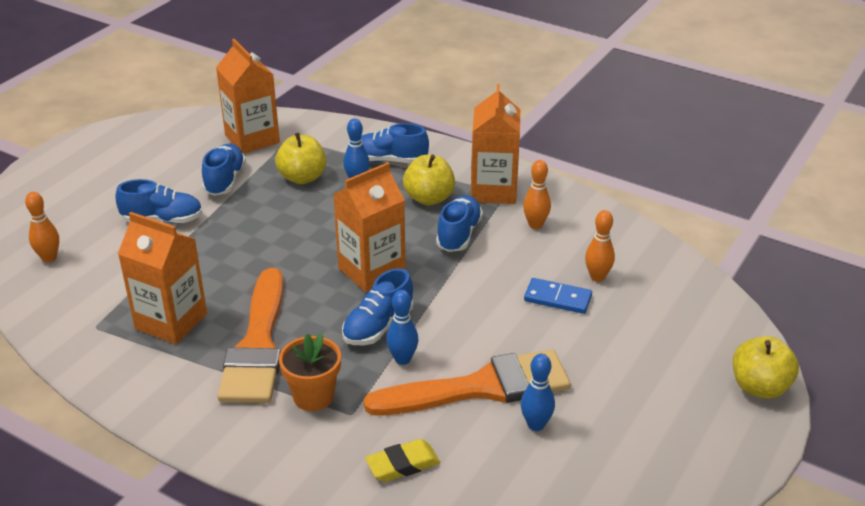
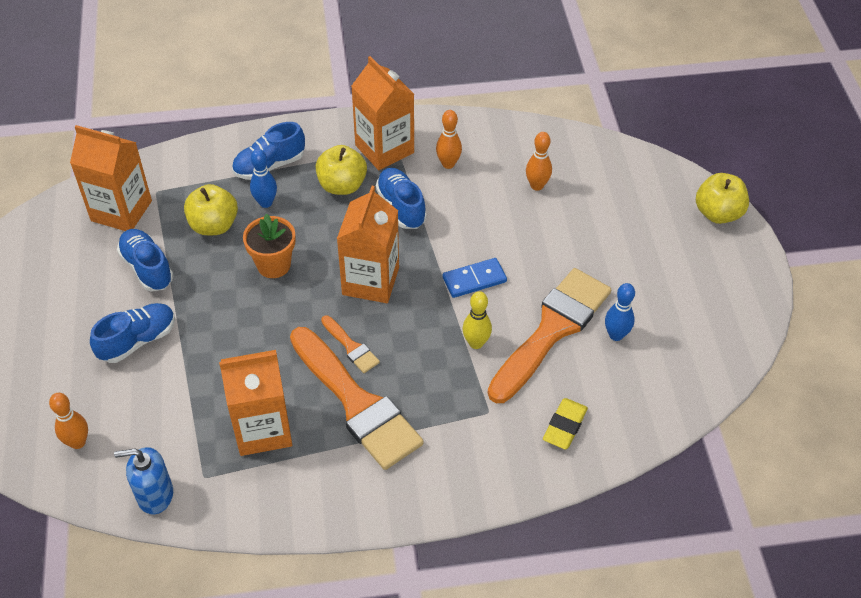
camera: 40 degrees left, 15 degrees up
orange flower pot [279,333,341,411] -> orange flower pot moved to [243,214,295,278]
blue shoe [342,268,413,345] -> none
blue bowling pin [386,290,418,365] -> yellow bowling pin [462,291,492,349]
blue domino [524,278,592,314] -> blue domino moved to [442,258,507,298]
none -> blue soap dispenser [114,447,173,514]
none -> orange brush [321,315,380,373]

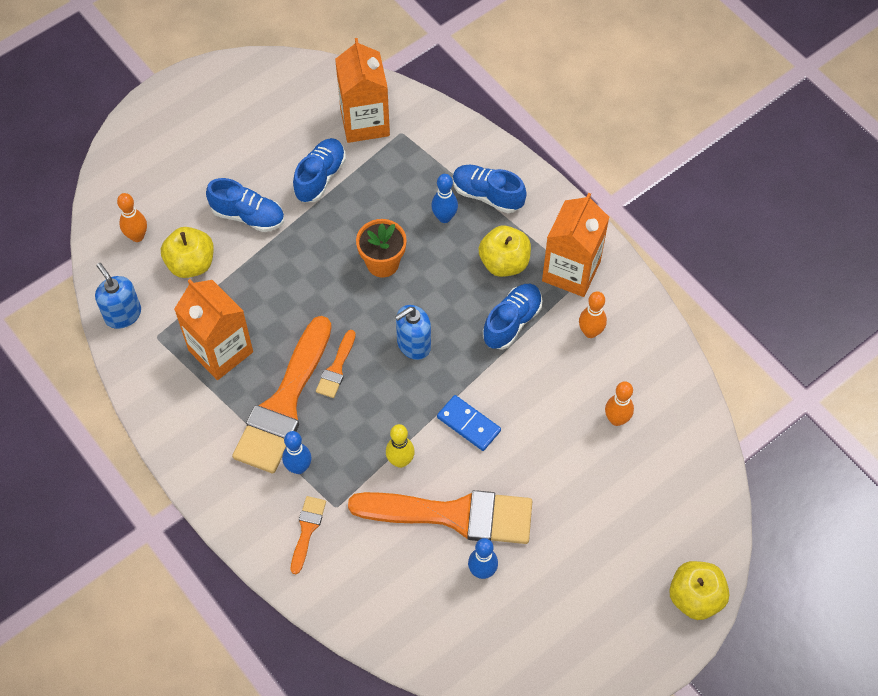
camera: 60 degrees right, 10 degrees up
yellow apple [184,184,238,235] -> yellow apple moved to [161,227,214,278]
orange carton [337,186,399,303] -> blue soap dispenser [395,305,431,360]
yellow eraser [543,398,588,450] -> none
none -> blue bowling pin [282,431,312,474]
none -> orange brush [291,496,326,574]

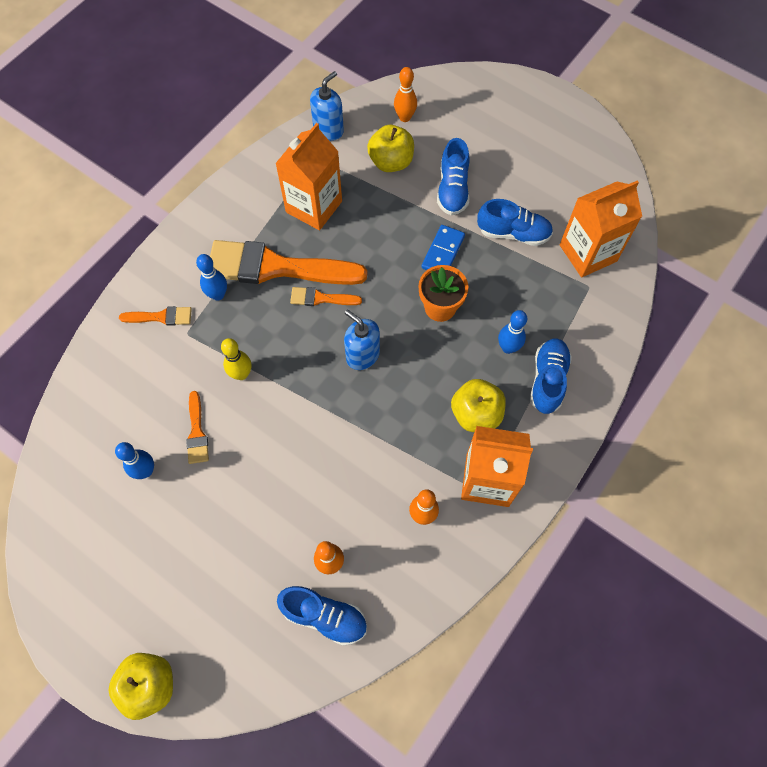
camera: 75 degrees right, 5 degrees up
orange brush [348,490,532,544] -> orange brush [186,391,209,464], size x0.44
blue domino [437,395,501,451] -> blue domino moved to [422,225,465,270]
blue shoe [483,284,542,350] -> blue shoe moved to [277,586,367,646]

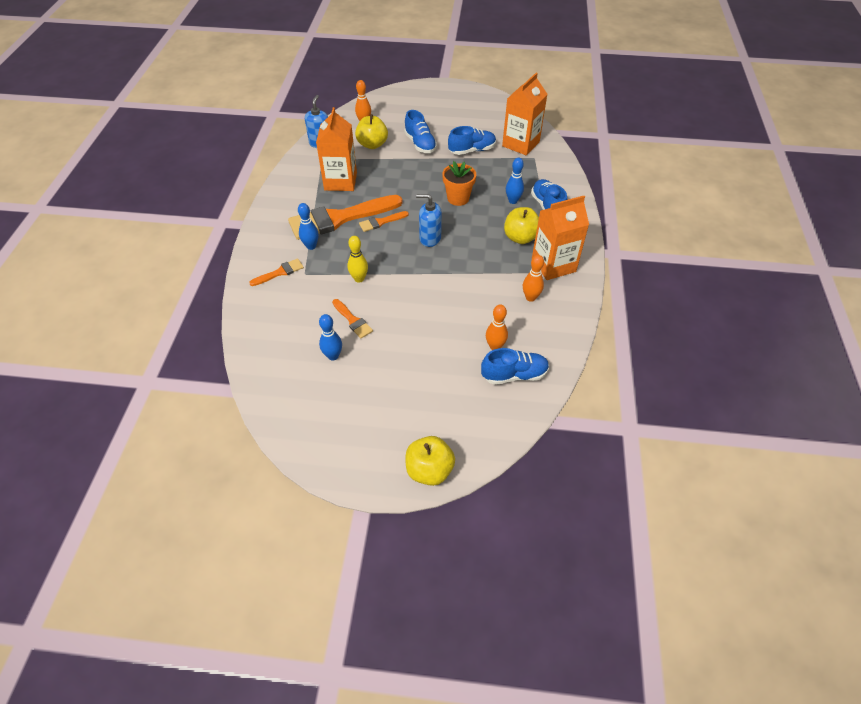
camera: 30 degrees left, 15 degrees down
blue domino [422,225,465,270] -> none

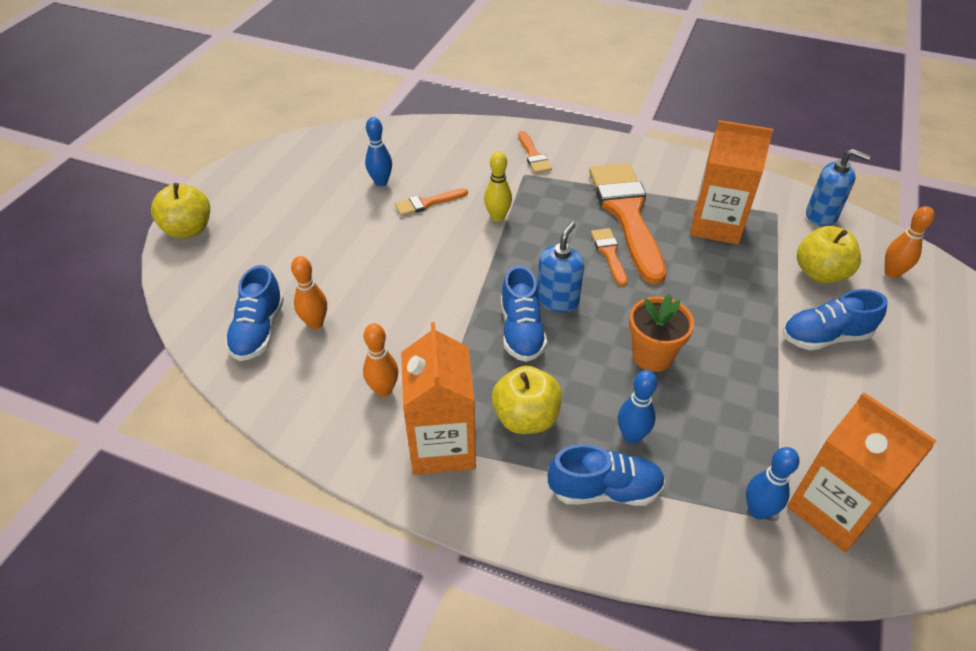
camera: 105 degrees right, 5 degrees down
blue bowling pin [298,203,319,250] -> blue bowling pin moved to [746,447,799,519]
blue shoe [448,126,496,155] -> blue shoe moved to [501,265,547,362]

